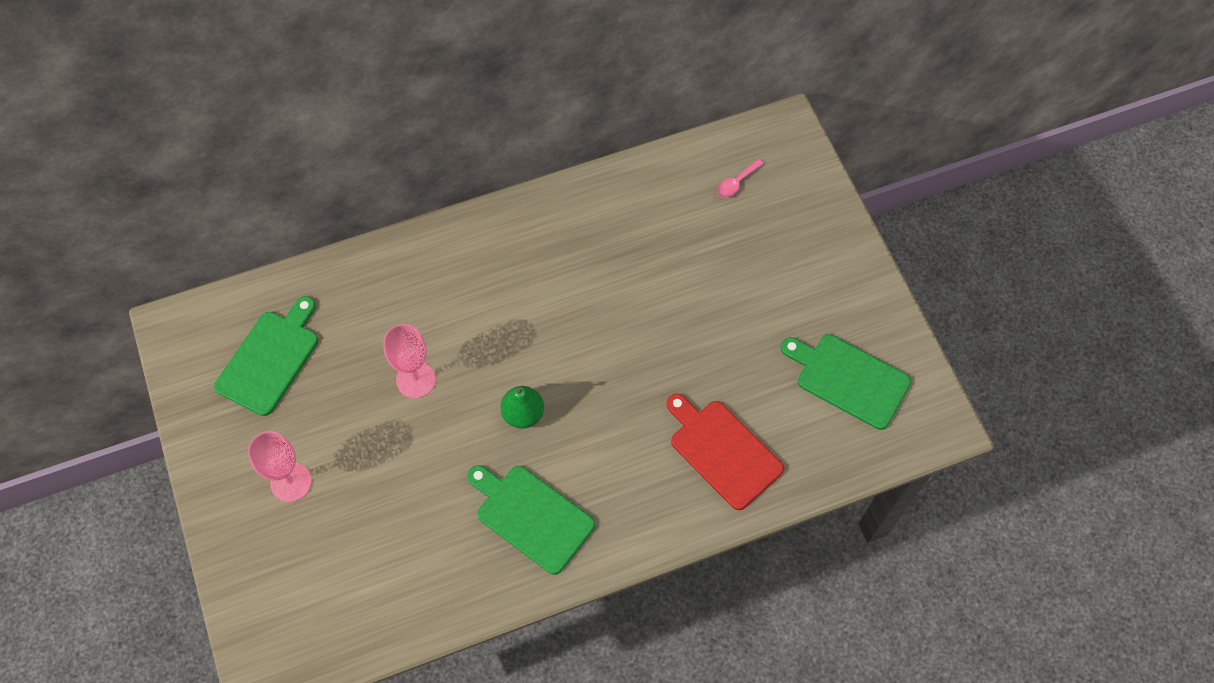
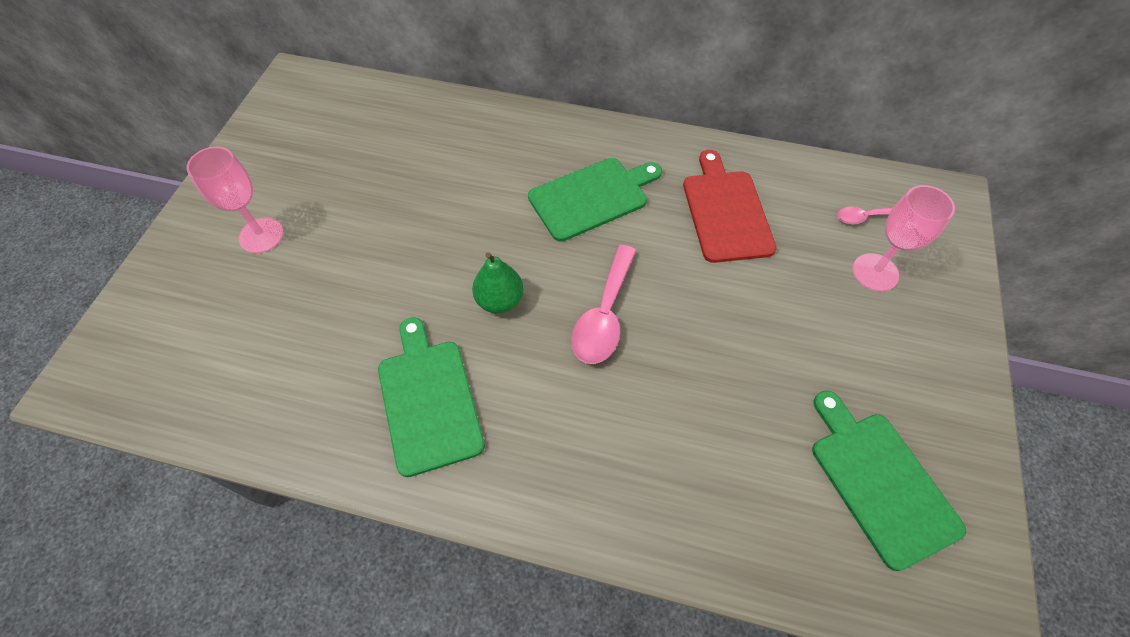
camera: 35 degrees right, 5 degrees down
green cutting board [214,296,318,416] -> green cutting board moved to [528,158,662,242]
pink goblet [383,324,436,398] -> pink goblet moved to [852,185,955,292]
red cutting board [666,394,784,510] -> red cutting board moved to [683,150,777,263]
none -> pink spoon [571,245,637,364]

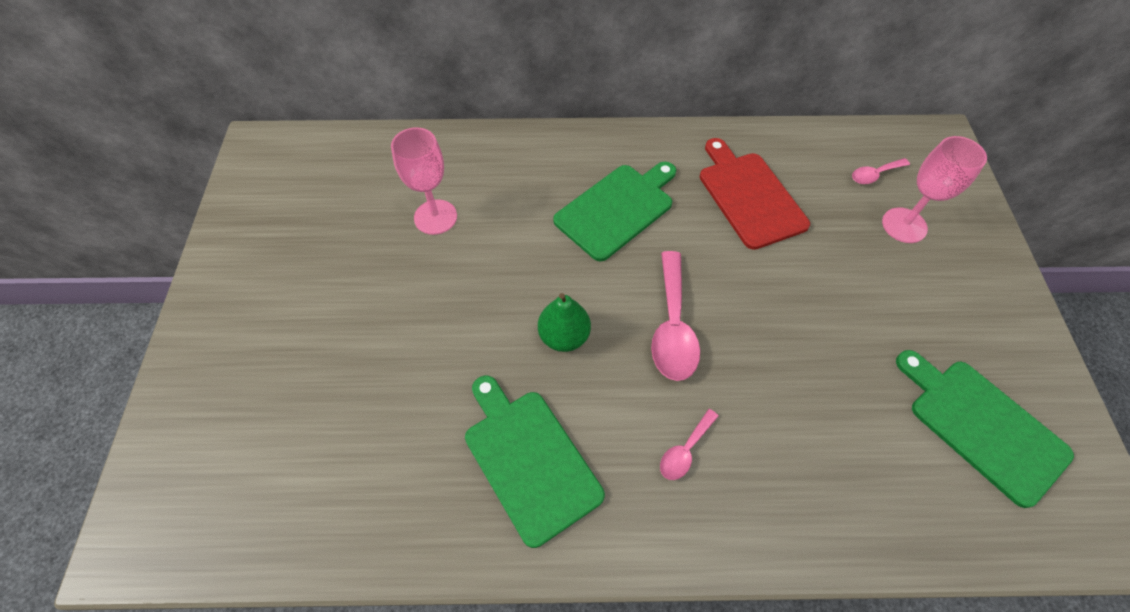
camera: 15 degrees left, 0 degrees up
pink goblet [186,146,284,253] -> pink goblet moved to [391,127,457,235]
none -> pink spoon [660,409,719,480]

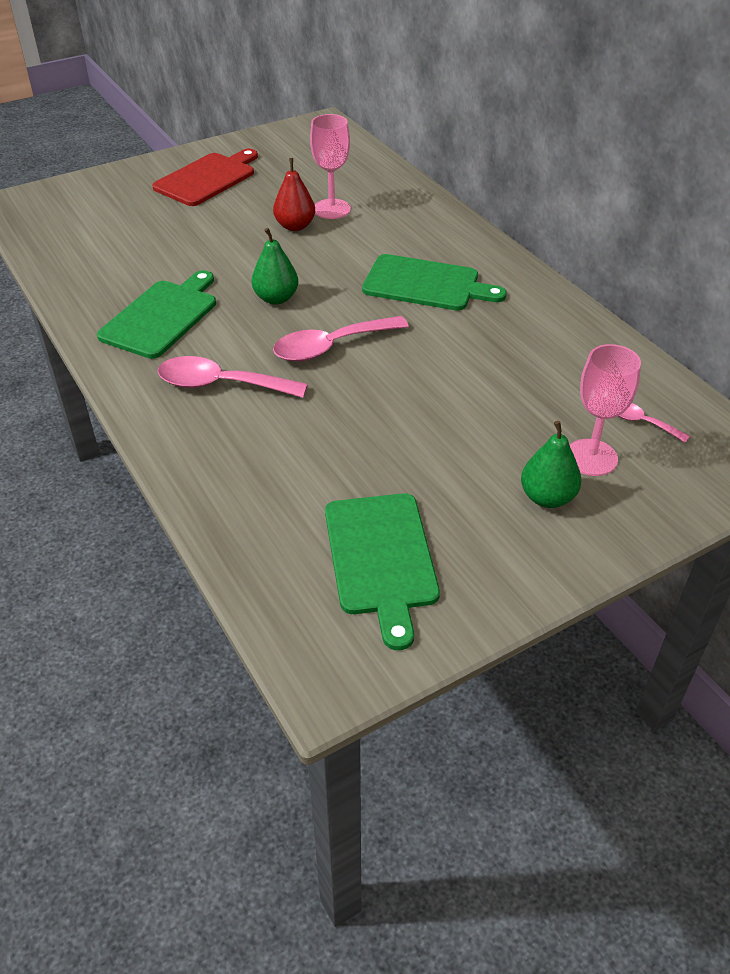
camera: 60 degrees right, 15 degrees down
pink spoon [660,409,719,480] -> pink spoon [158,356,308,398], size x1.89
red cutting board [700,138,810,250] -> red cutting board moved to [152,149,258,206]
green cutting board [896,350,1074,508] -> green cutting board turned 150 degrees clockwise [325,493,440,650]
none -> red pear [273,158,315,231]
none -> green pear [521,421,582,508]

